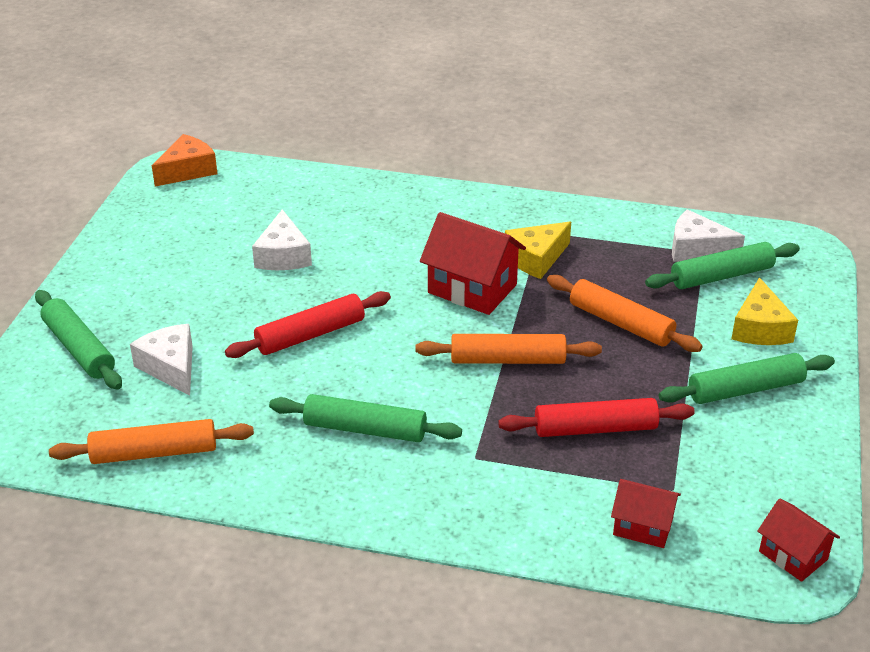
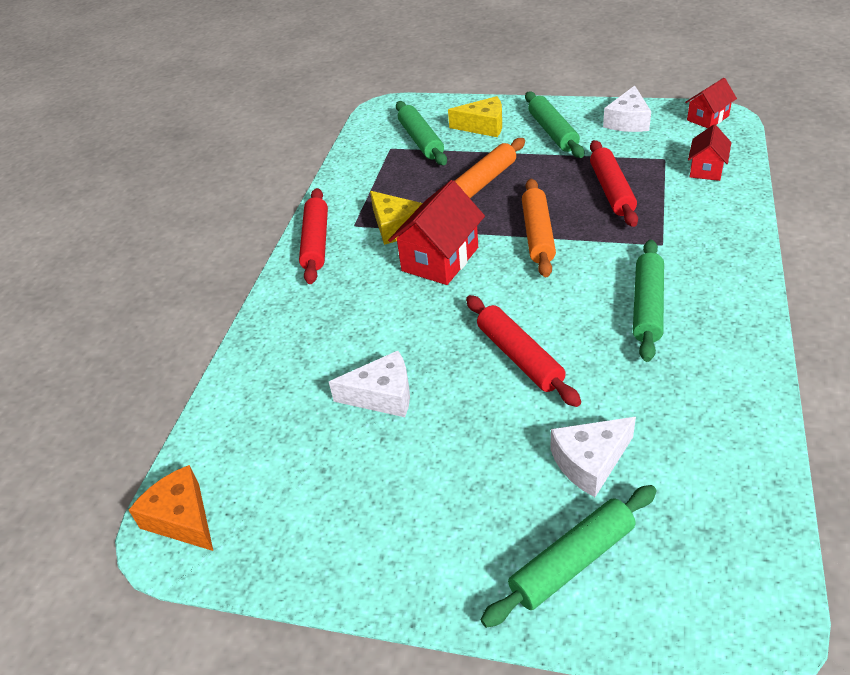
camera: 85 degrees left, 5 degrees up
orange rolling pin [49,419,254,464] -> none
white cheese [672,209,745,262] -> white cheese moved to [603,86,651,132]
none -> red rolling pin [299,188,328,284]

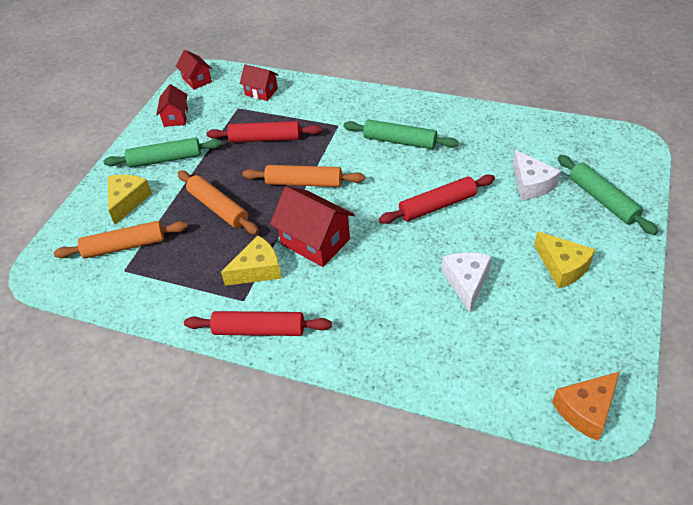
camera: 85 degrees left, 5 degrees up
green rolling pin [396,101,447,165] -> orange rolling pin [54,221,188,259]
white cheese [603,86,651,132] -> red house [156,84,188,127]
none -> yellow cheese [534,231,595,288]

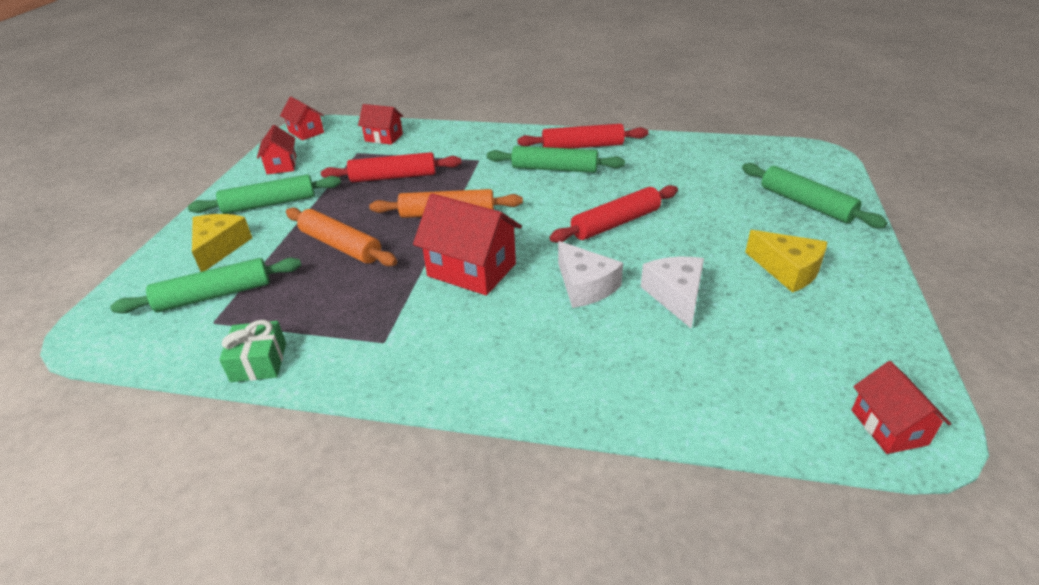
camera: 10 degrees left, 10 degrees down
orange rolling pin [54,221,188,259] -> green rolling pin [110,258,301,313]
red rolling pin [184,311,332,336] -> red rolling pin moved to [517,124,648,149]
yellow cheese [221,235,282,286] -> none
white cheese [513,150,561,200] -> white cheese moved to [558,241,623,308]
orange cheese [552,371,620,441] -> red house [852,361,951,454]
none -> green gift [219,320,286,382]

